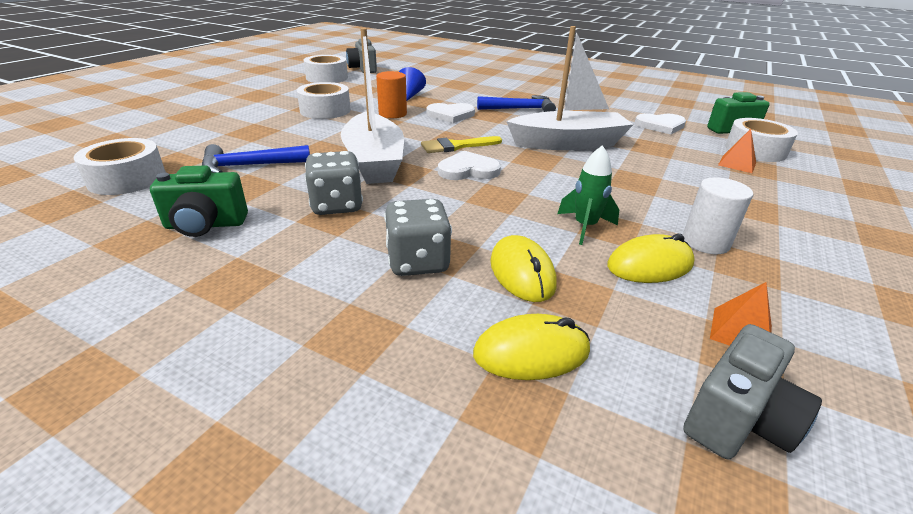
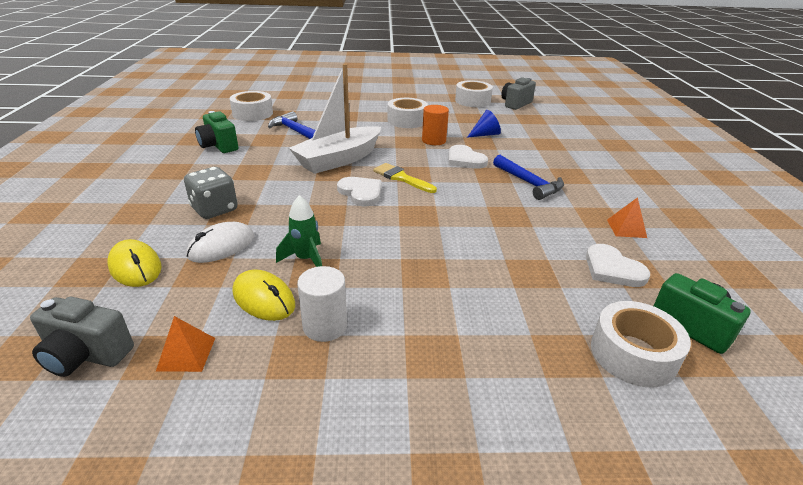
camera: 60 degrees right, 0 degrees up
grey dice [305,151,363,215] -> none
yellow mouse [490,235,557,302] -> white mouse [186,222,254,263]
white boat [506,26,634,150] -> none
orange pyramid [718,129,756,173] -> orange pyramid moved to [607,197,647,238]

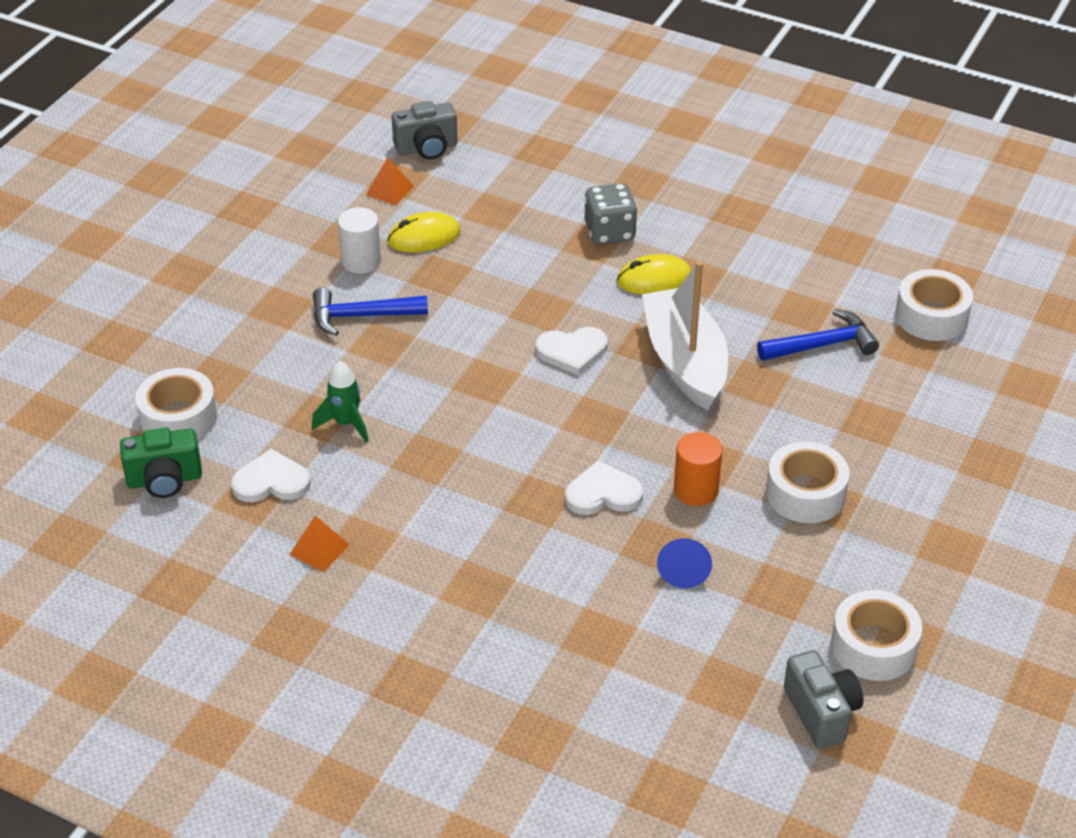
camera: 120 degrees right, 10 degrees up
grey camera [30,297,134,377] -> grey camera turned 150 degrees counterclockwise [392,101,458,159]
yellow mouse [108,239,162,287] -> yellow mouse moved to [617,254,691,294]
white mouse [186,222,254,263] -> none
green camera [195,111,238,153] -> none
green rocket [276,195,322,267] -> green rocket moved to [312,361,368,443]
yellow brush [373,163,437,193] -> none
blue hammer [493,155,564,200] -> blue hammer moved to [313,288,428,336]

